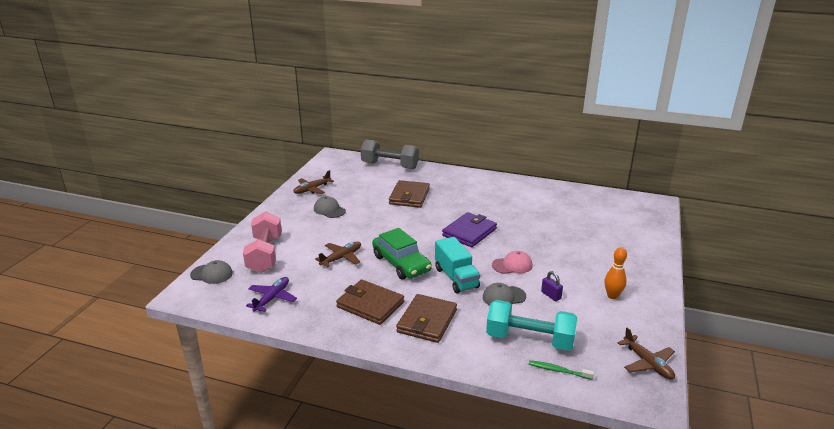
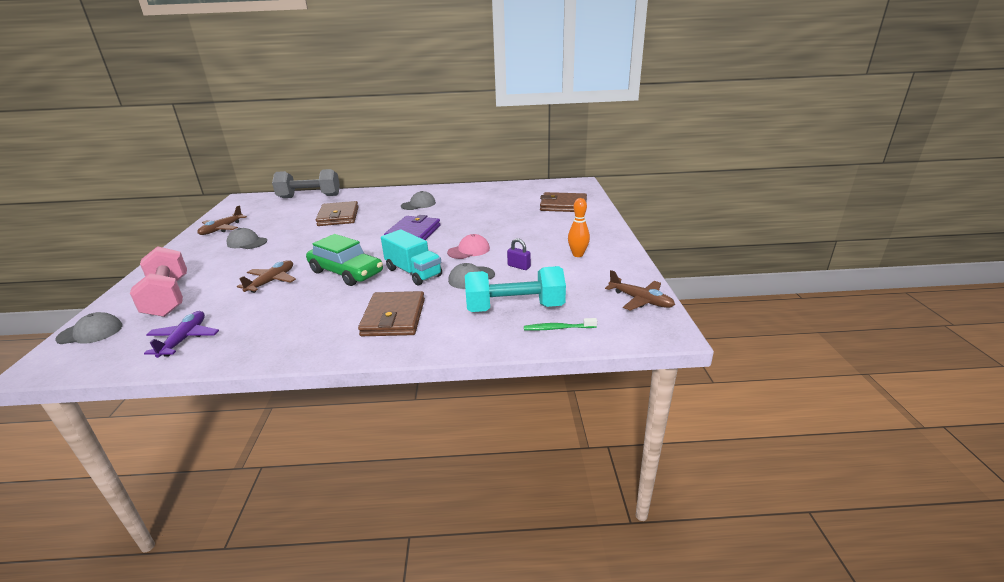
camera: 20 degrees left, 0 degrees up
brown wallet [336,279,404,325] -> brown wallet moved to [540,192,587,212]
none -> grey cap [401,191,436,210]

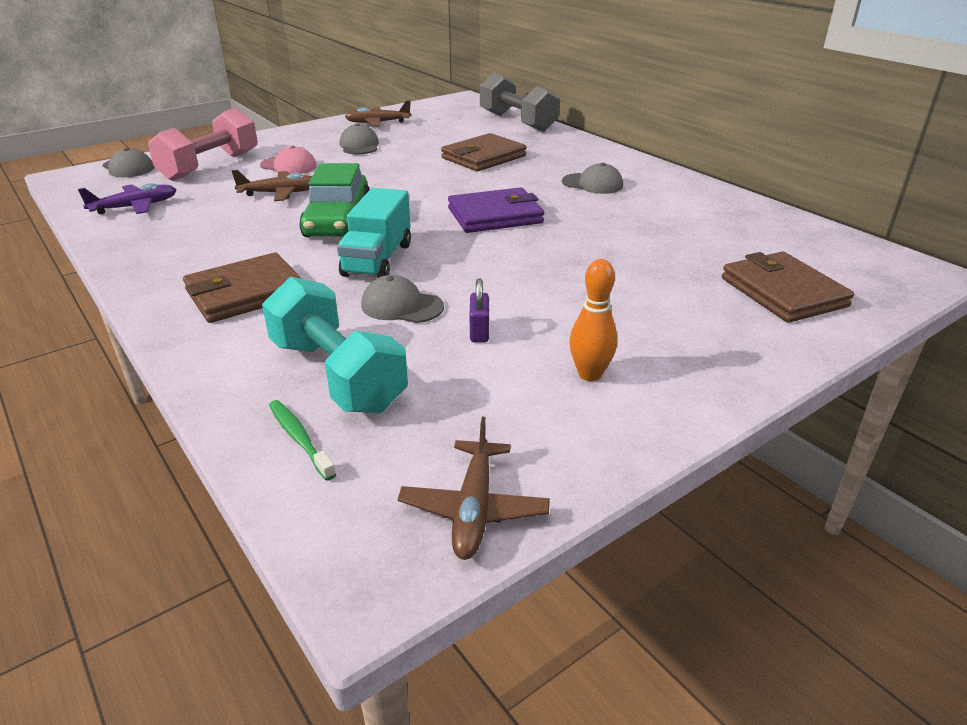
camera: 55 degrees right, 5 degrees up
pink cap [447,234,490,259] -> pink cap moved to [260,146,317,174]

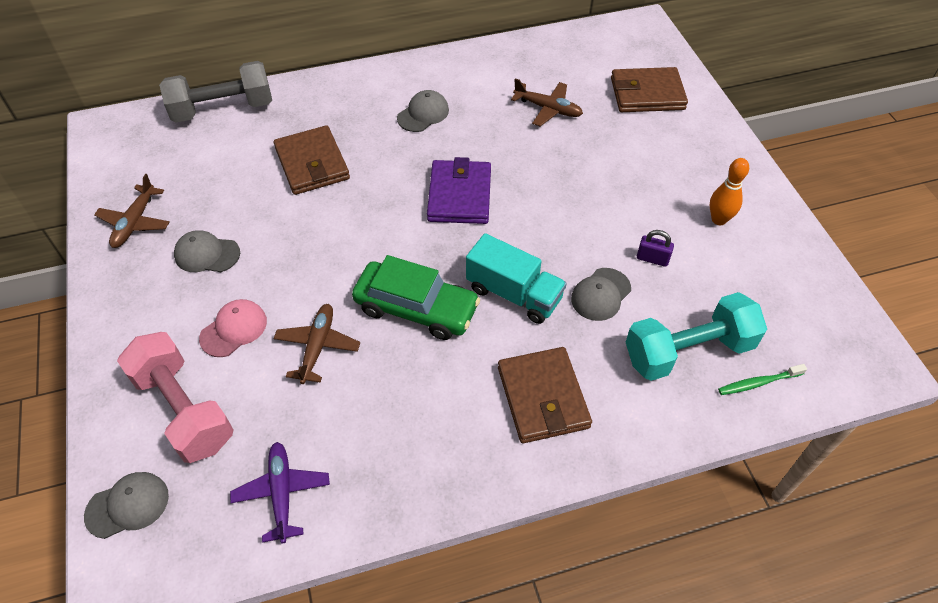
camera: 70 degrees left, 20 degrees up
brown plane [398,417,550,560] -> brown plane moved to [511,78,583,126]

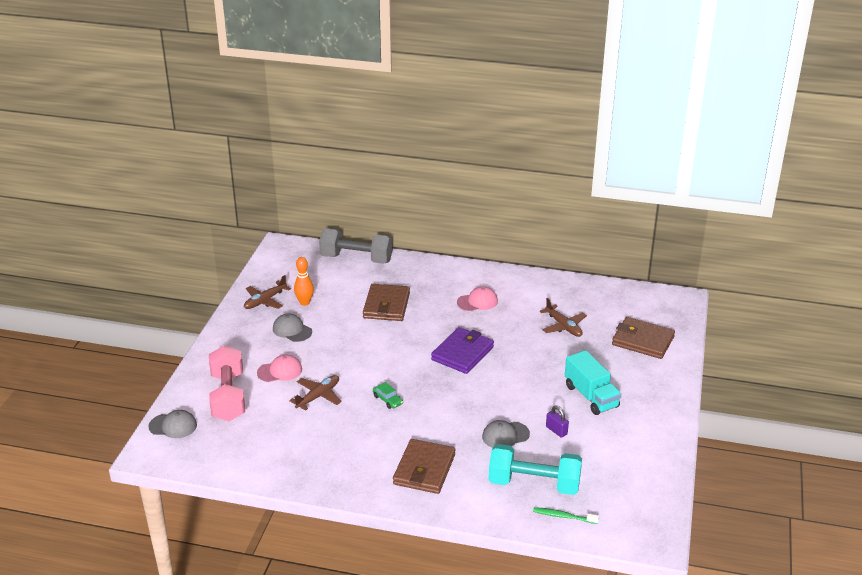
camera: 30 degrees right, 20 degrees down
purple plane [230,442,330,543] -> none
green car [352,255,480,340] -> green car [373,382,403,409], size x0.43
grey cap [397,90,449,132] -> pink cap [457,287,498,311]
turquoise truck [466,233,567,324] -> turquoise truck moved to [565,350,621,415]
orange bowling pin [710,158,749,225] -> orange bowling pin moved to [294,257,314,306]

